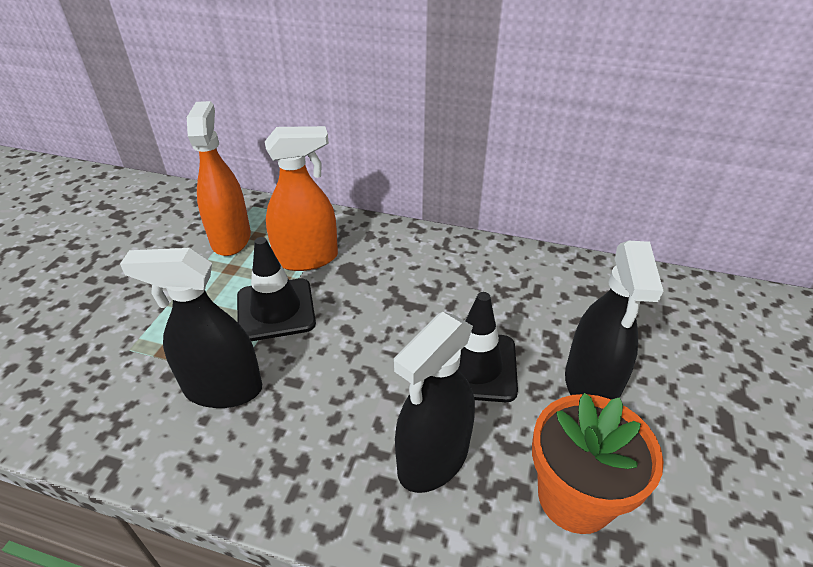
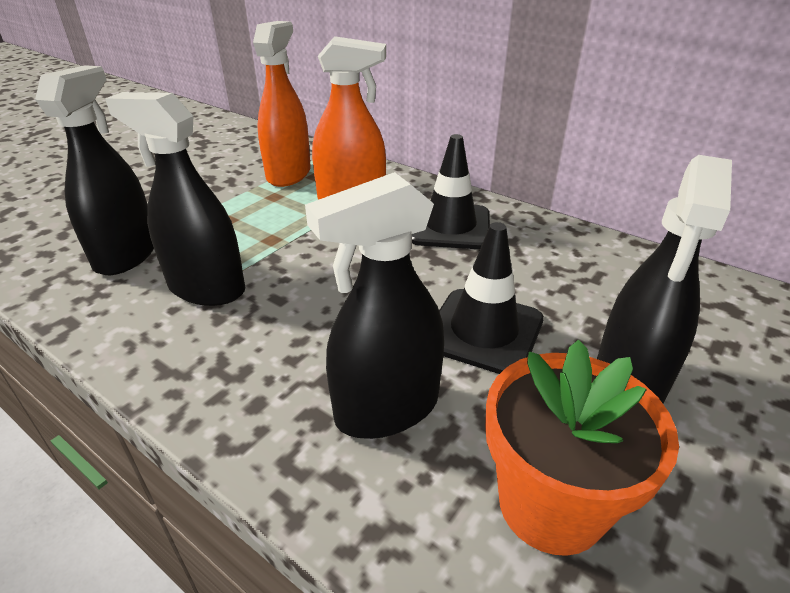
camera: 20 degrees right, 5 degrees down
black traffic cone [237,237,316,341] -> black traffic cone moved to [412,134,490,249]
none -> black spray bottle [35,65,154,275]

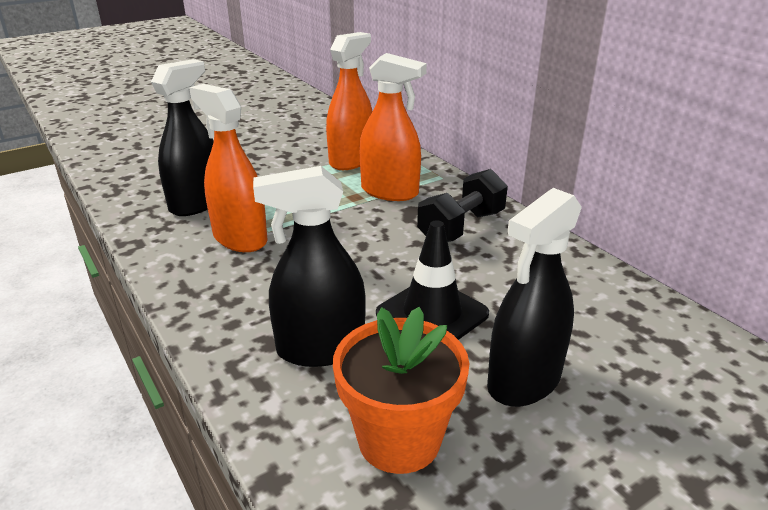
camera: 20 degrees right, 5 degrees down
black spray bottle [105,92,245,306] -> orange spray bottle [189,84,268,252]
black traffic cone [412,134,490,249] -> black dumbbell [417,169,508,242]

